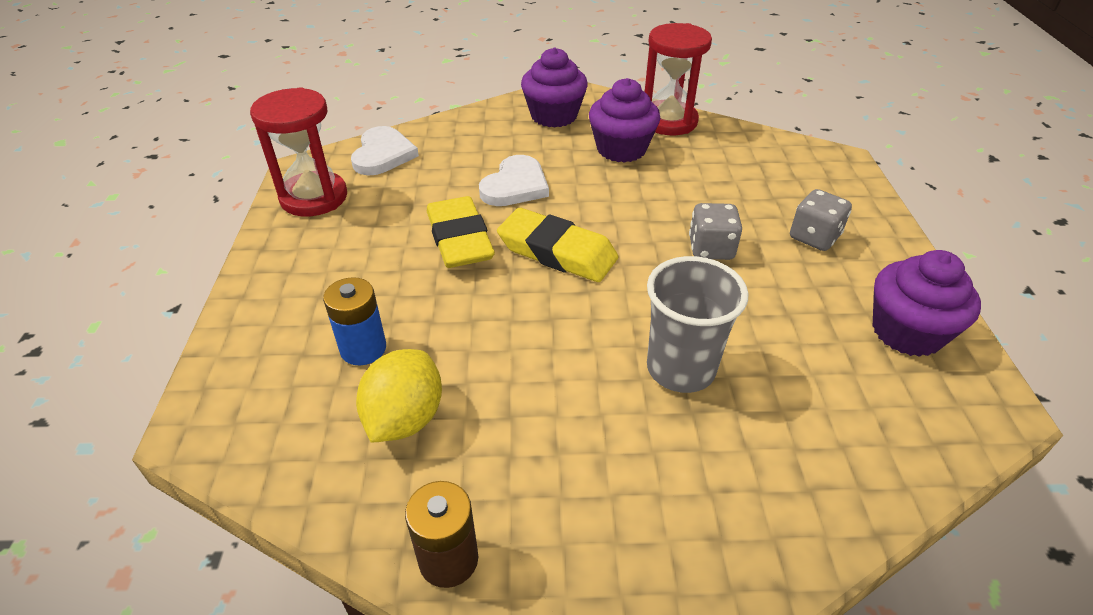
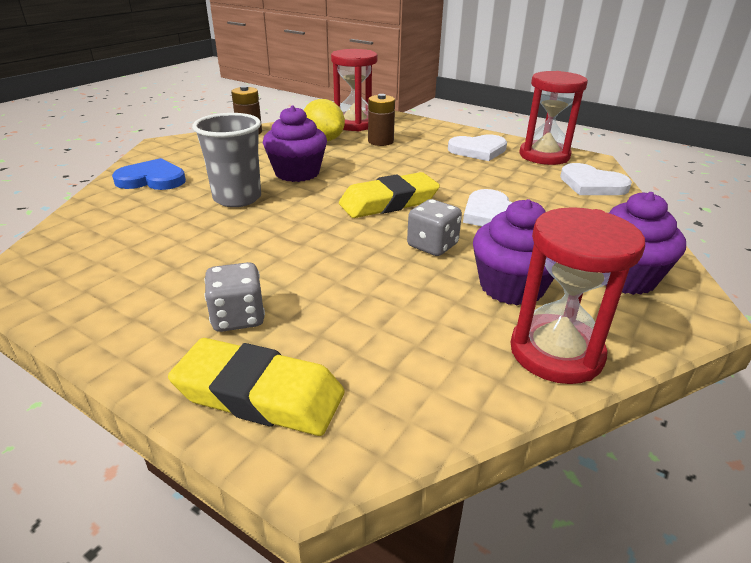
camera: 125 degrees right, 10 degrees down
blue battery [323,277,386,365] -> brown battery [368,94,395,146]
yellow eraser [427,196,495,268] -> yellow eraser moved to [168,338,345,436]
grey dice [689,203,742,260] -> grey dice moved to [407,199,462,256]
purple cupcake [873,250,981,357] -> purple cupcake moved to [263,106,327,182]
none -> blue heart [112,158,186,190]
none -> red hourglass [331,49,378,131]
none -> white heart [448,134,507,161]

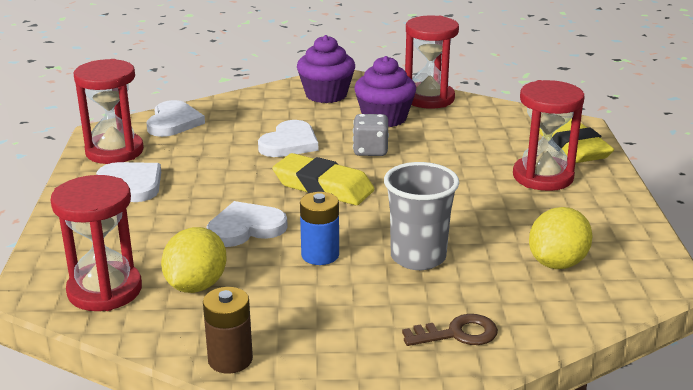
camera: 125 degrees left, 5 degrees down
blue heart [112,158,186,190] -> brown key [402,314,498,346]
grey dice [204,262,265,332] -> red hourglass [513,80,585,191]
purple cupcake [263,106,327,182] -> blue battery [300,192,339,265]
brown battery [368,94,395,146] -> none
none -> white heart [206,201,288,247]
none -> yellow lemon [529,207,593,269]

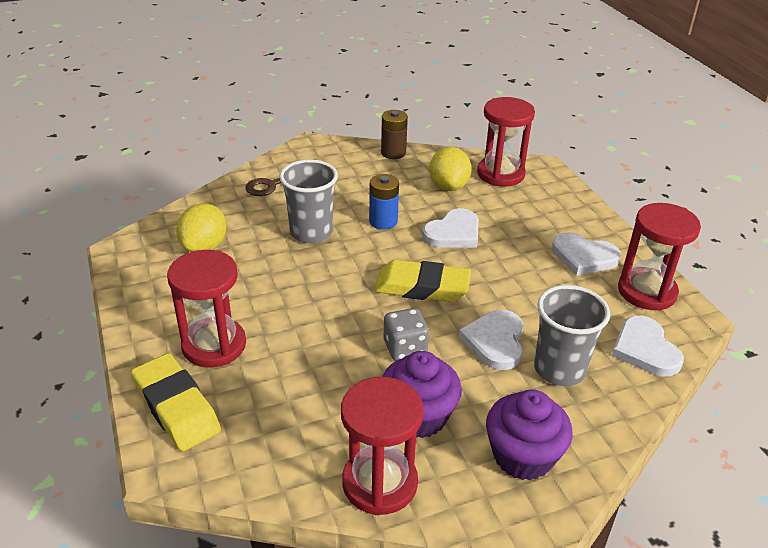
camera: 160 degrees right, 10 degrees up
none -> grey cup [534,285,610,386]

